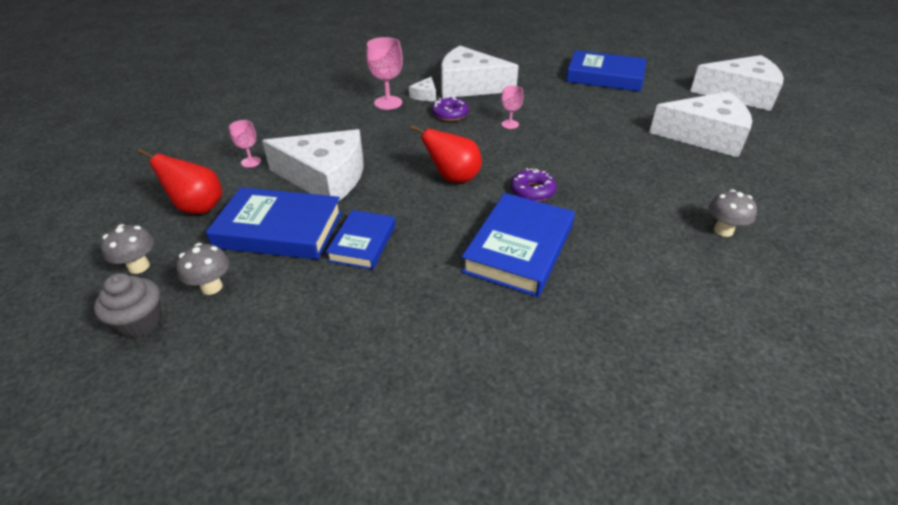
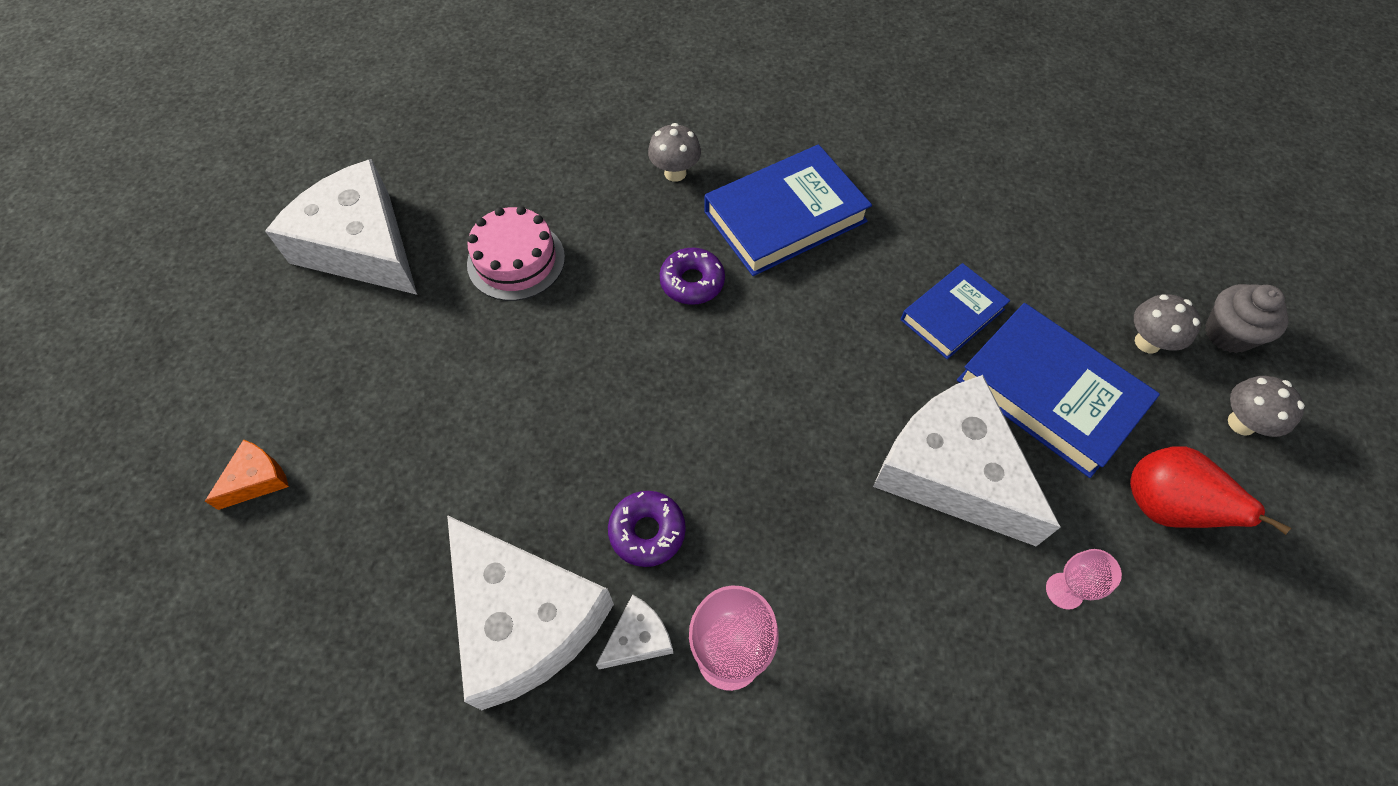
camera: 145 degrees left, 20 degrees up
red pear [410,125,482,183] -> none
pink goblet [502,85,523,129] -> none
blue book [566,50,646,92] -> orange cheese [205,439,289,510]
white cheese [690,55,784,111] -> none
grey mushroom [709,189,757,237] -> grey mushroom moved to [648,123,701,182]
none -> pink cake [467,206,565,301]

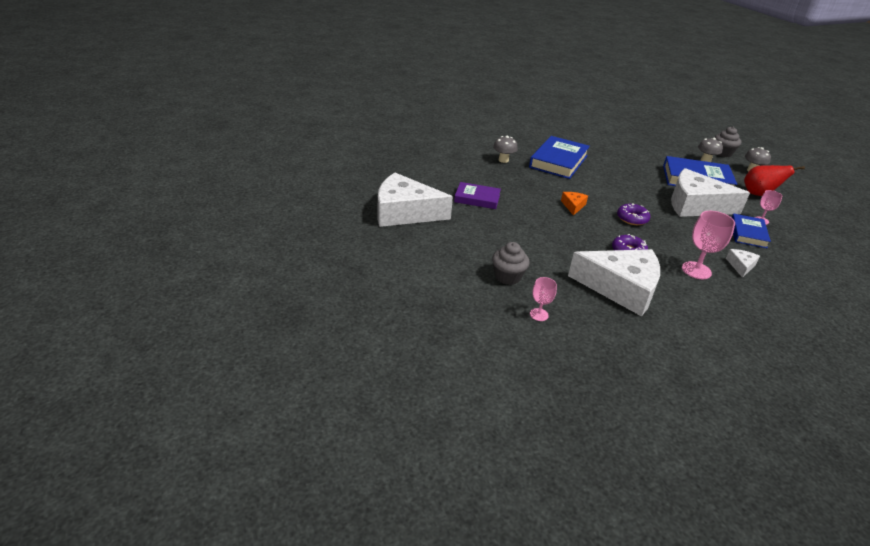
camera: 35 degrees left, 25 degrees down
orange cheese [205,439,289,510] -> orange cheese moved to [561,192,588,216]
pink cake [467,206,565,301] -> purple book [454,182,501,209]
white cheese [596,594,673,669] -> white cheese moved to [726,249,760,278]
purple donut [660,248,725,305] -> purple donut moved to [617,204,650,225]
blue book [901,263,1010,359] -> blue book moved to [731,214,771,248]
none -> grey cupcake [492,242,530,285]
none -> pink goblet [530,277,557,321]

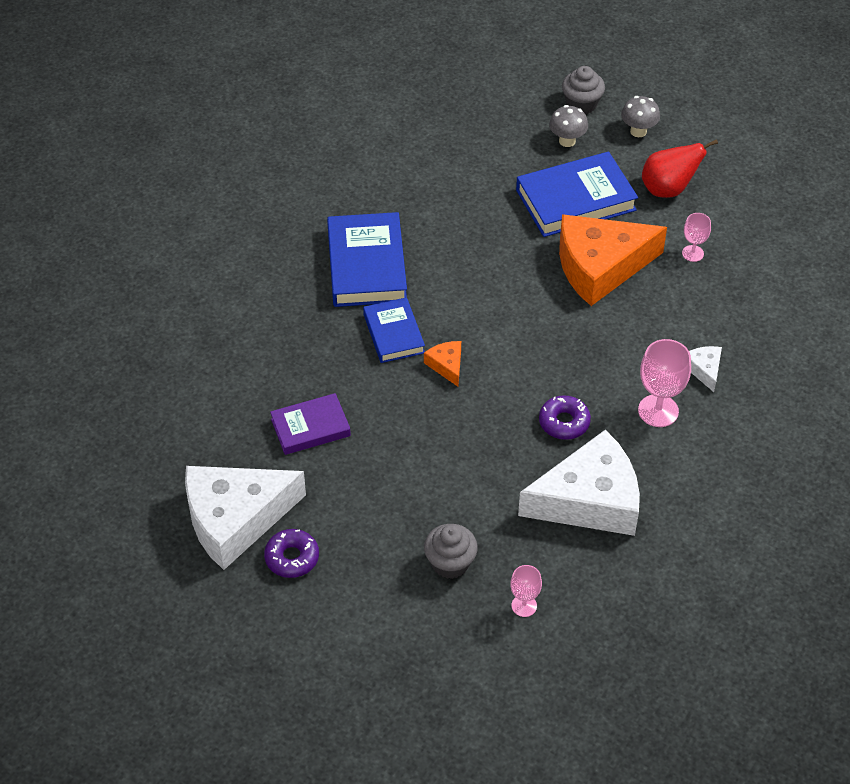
camera: 30 degrees left, 15 degrees up
grey mushroom [493,136,518,163] -> none
purple donut [617,204,650,225] -> purple donut moved to [264,529,319,578]
white cheese [671,168,750,217] -> orange cheese [559,214,667,306]
blue book [731,214,771,248] -> blue book moved to [363,297,425,363]

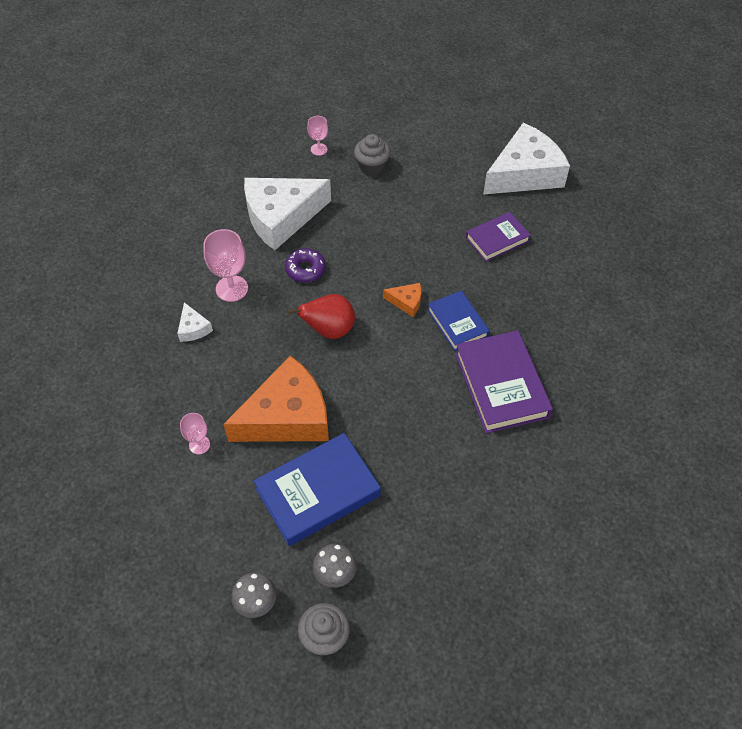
camera: 170 degrees right, 5 degrees up
purple donut [264,529,319,578] -> none
blue book [327,212,407,307] -> purple book [455,330,553,434]
orange cheese [424,341,461,387] -> orange cheese turned 45 degrees counterclockwise [383,283,421,317]
red pear [642,139,718,198] -> red pear moved to [287,294,355,339]

